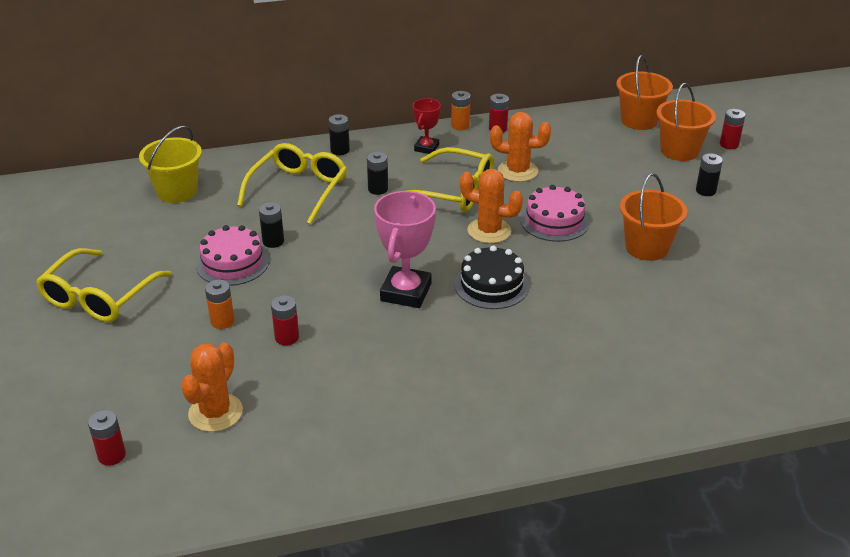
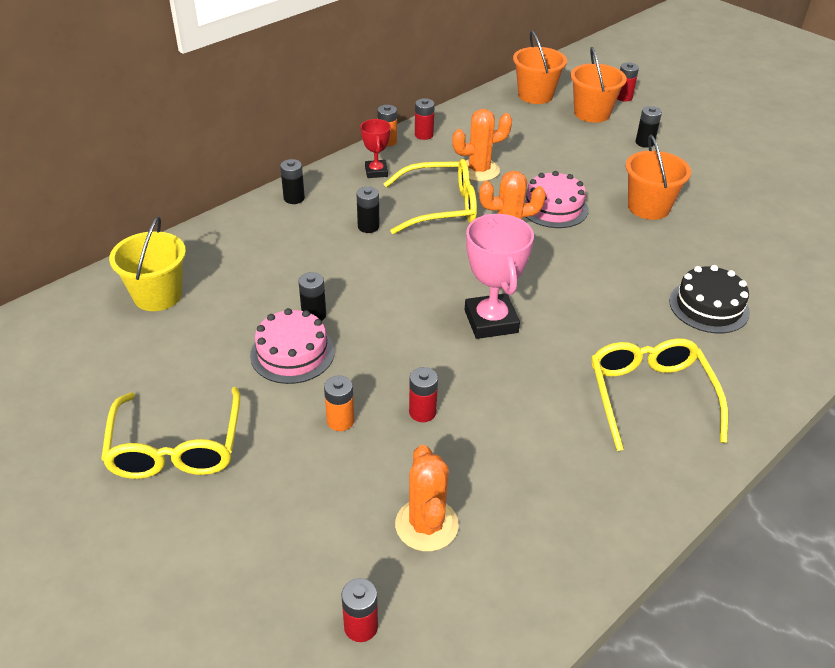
camera: 30 degrees left, 5 degrees up
yellow glasses [237,143,347,225] -> yellow glasses moved to [591,338,728,451]
black cake [455,245,529,309] -> black cake moved to [669,265,750,333]

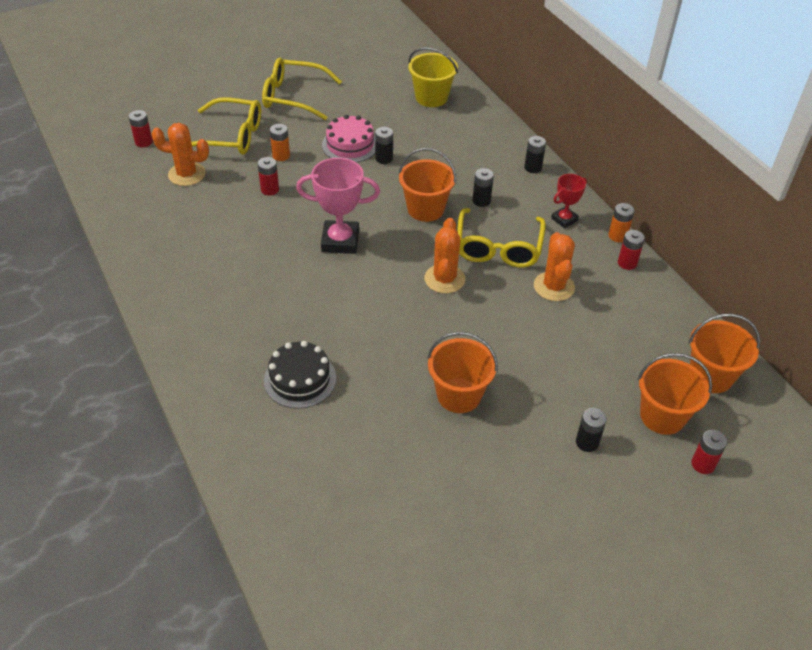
camera: 105 degrees right, 5 degrees up
red trophy [361,119,391,178] -> red trophy turned 45 degrees counterclockwise [551,174,587,228]
pink cake [525,171,589,228] -> none
yellow glasses [591,338,728,451] -> yellow glasses moved to [191,98,261,154]
none -> orange bucket [399,148,456,222]

